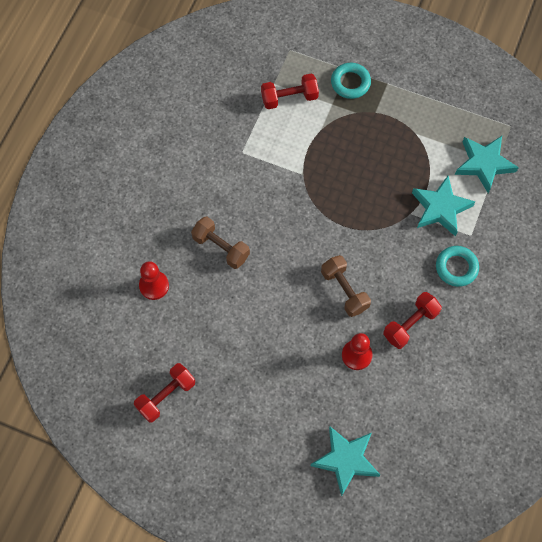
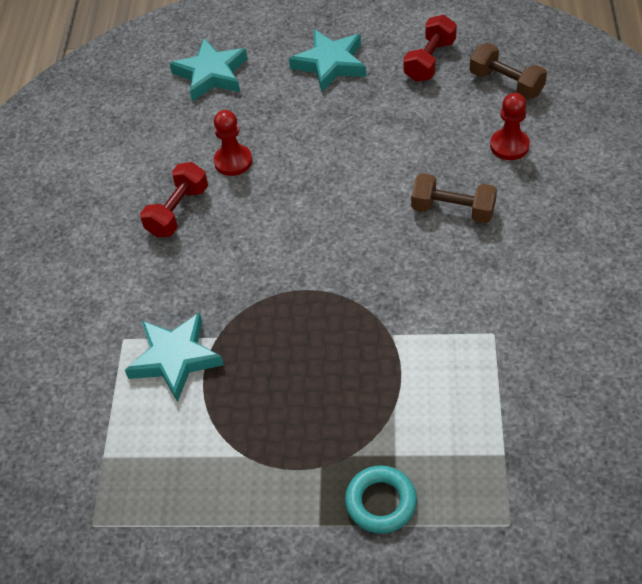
camera: 165 degrees right, 15 degrees down
red dumbbell [261,73,319,109] -> none
brown dumbbell [321,255,371,317] -> brown dumbbell moved to [470,43,547,100]
turquoise ring [436,246,479,287] -> none
turquoise star [455,136,519,193] -> turquoise star moved to [289,30,366,92]

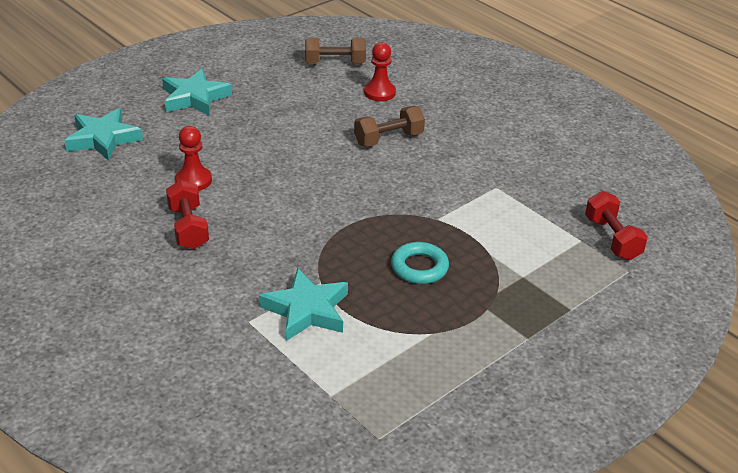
camera: 50 degrees left, 15 degrees down
turquoise ring [345,465,417,534] -> turquoise ring moved to [391,242,449,284]
red dumbbell [404,15,457,82] -> red dumbbell moved to [585,191,648,260]

